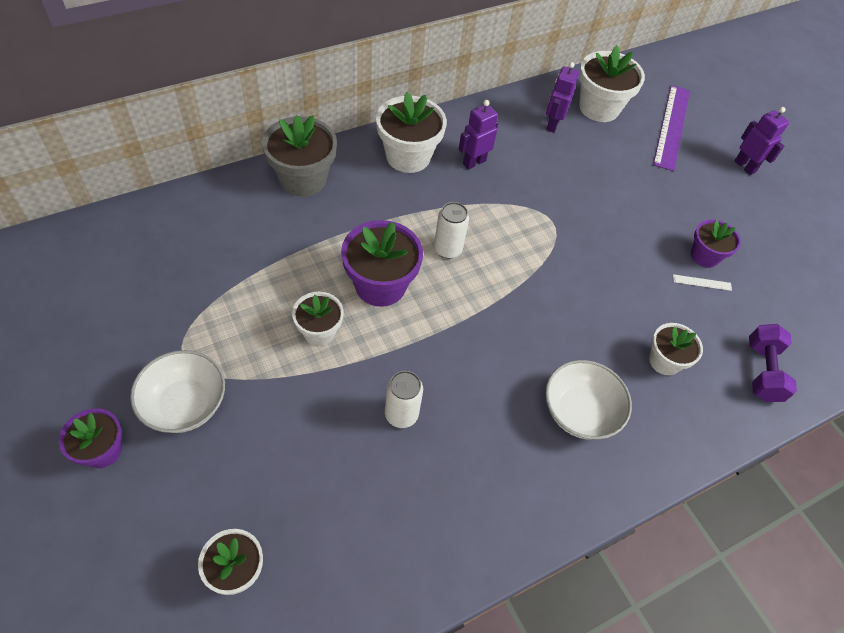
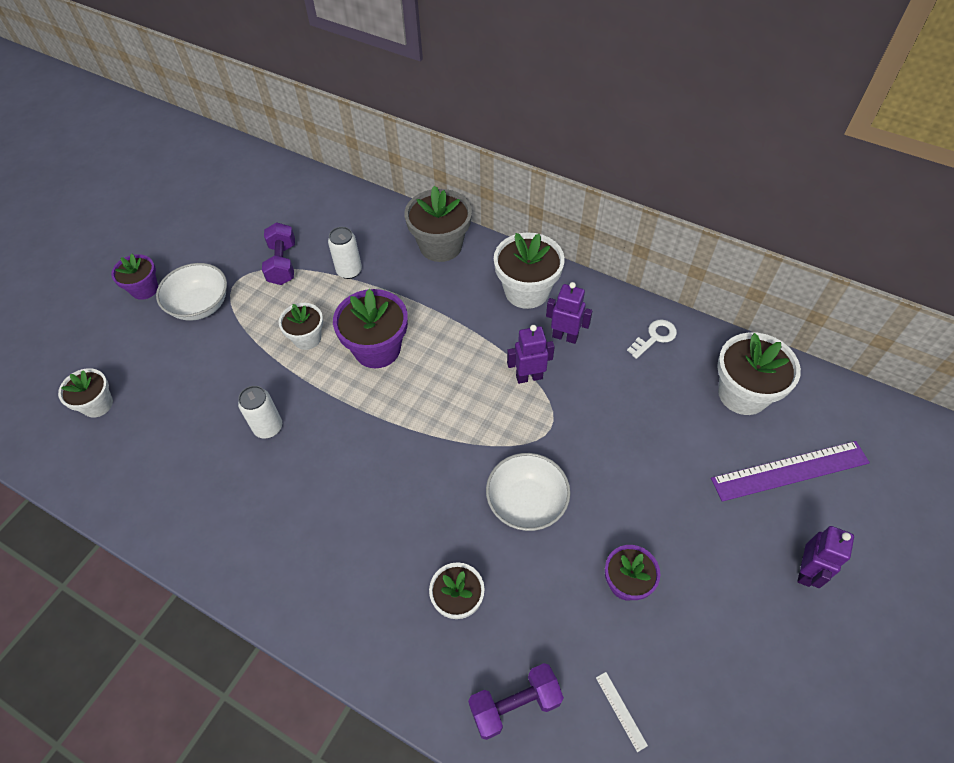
camera: 65 degrees right, 0 degrees up
white can [434,202,469,259] -> white can moved to [328,227,362,279]
white bowl [545,360,632,440] -> white bowl moved to [486,453,570,531]
purple robot [546,62,579,133] -> purple robot moved to [507,325,555,384]
white ruler [673,274,732,291] -> white ruler moved to [596,672,648,752]
none -> purple dumbbell [262,222,295,285]
none -> white key [627,320,677,359]

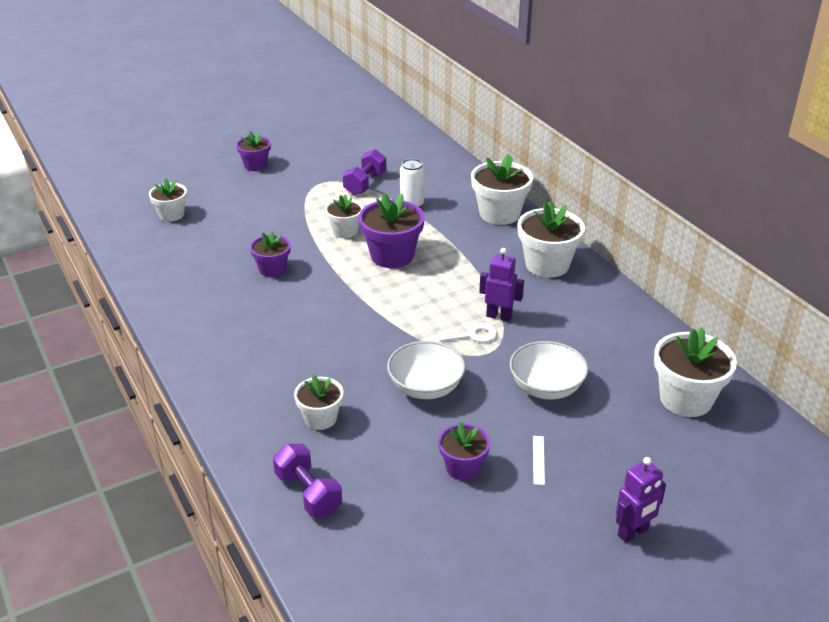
camera: 30 degrees right, 20 degrees down
white bowl [156,263,227,321] -> white bowl moved to [510,341,588,399]
white can [238,386,282,438] -> purple flower pot [250,231,291,277]
grey flower pot [404,186,472,262] -> white flower pot [471,154,533,225]
purple dumbbell [468,663,564,740] -> purple dumbbell turned 45 degrees clockwise [273,444,342,517]
purple robot [546,282,593,344] -> none
white ruler [596,672,648,752] -> white ruler moved to [533,436,545,485]
white key [627,320,677,359] -> white key moved to [438,323,497,342]
purple ruler [711,441,870,502] -> none

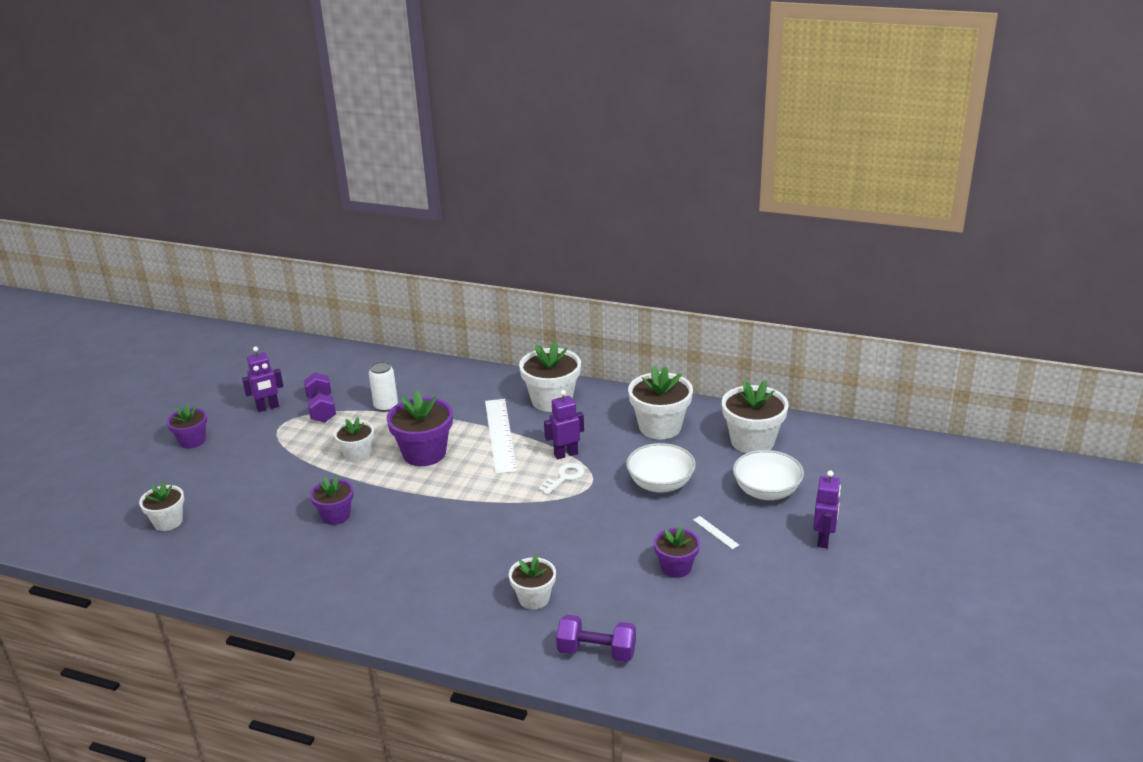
camera: 40 degrees left, 5 degrees down
white bowl [387,341,465,399] -> white bowl moved to [733,450,804,500]
white flower pot [471,154,533,225] -> white flower pot moved to [628,366,693,439]
none -> purple robot [242,346,284,412]
none -> white ruler [485,399,517,474]

